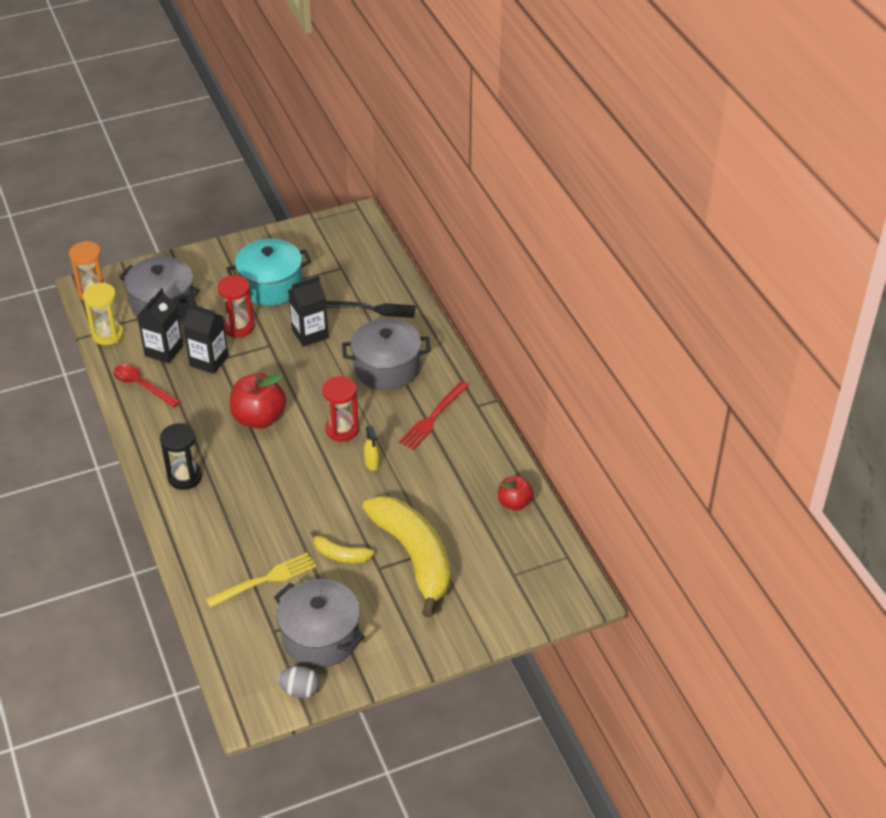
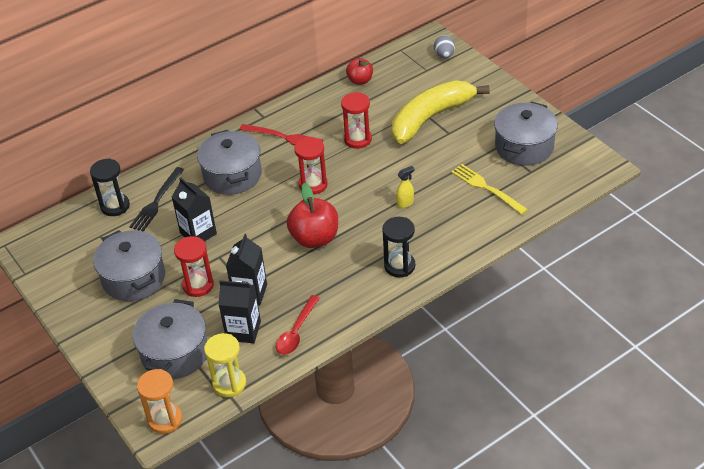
camera: 100 degrees left, 0 degrees up
turquoise pot [226,239,311,306] -> grey pot [93,230,165,301]
grey egg [278,666,319,698] -> grey egg moved to [434,35,455,58]
yellow banana [310,531,374,563] -> none
black fork [326,301,416,318] -> black fork turned 150 degrees counterclockwise [129,167,184,232]
yellow spray bottle [364,425,380,471] -> yellow spray bottle moved to [396,166,414,208]
none -> black hourglass [90,158,130,216]
none -> red hourglass [341,92,372,149]

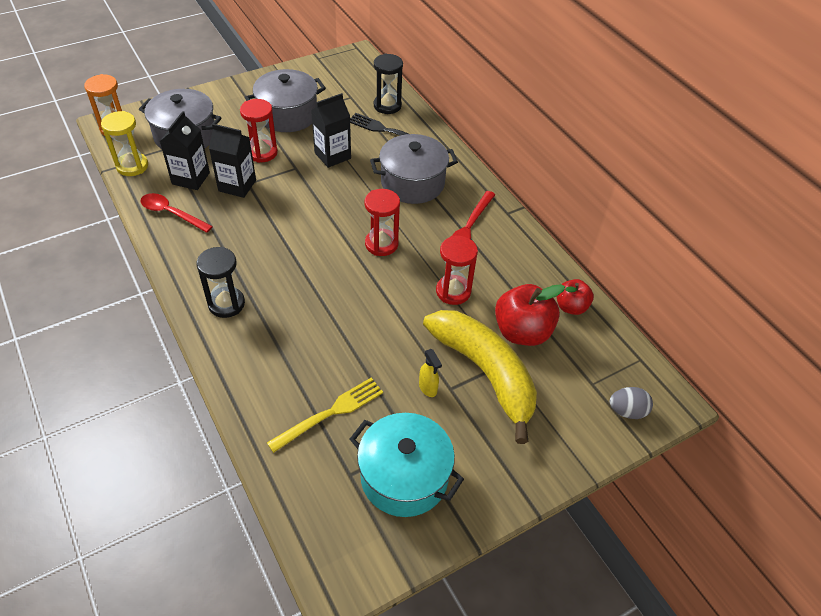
camera: 90 degrees right, 5 degrees up
red apple [287,183,338,248] -> red apple moved to [495,284,565,346]
yellow spray bottle [396,166,414,208] -> yellow spray bottle moved to [419,349,442,397]
grey pot [494,102,558,166] -> turquoise pot [350,413,464,517]

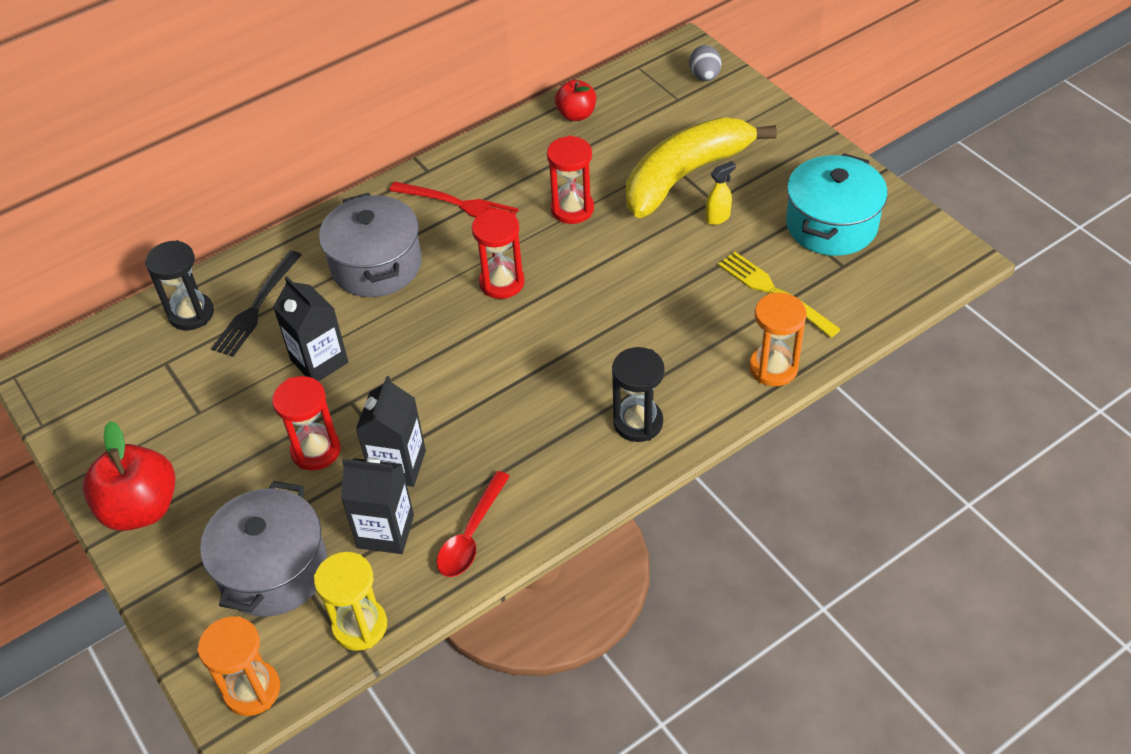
camera: 90 degrees left, 0 degrees up
grey pot [245,69,326,132] -> none
red apple [495,284,565,346] -> red apple moved to [82,421,176,531]
none -> orange hourglass [749,293,807,386]

